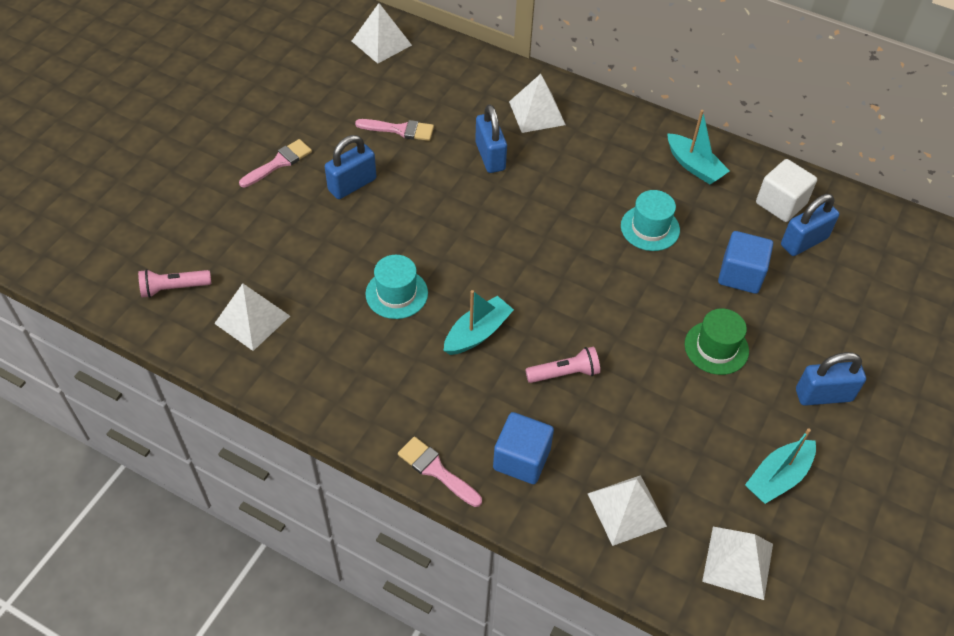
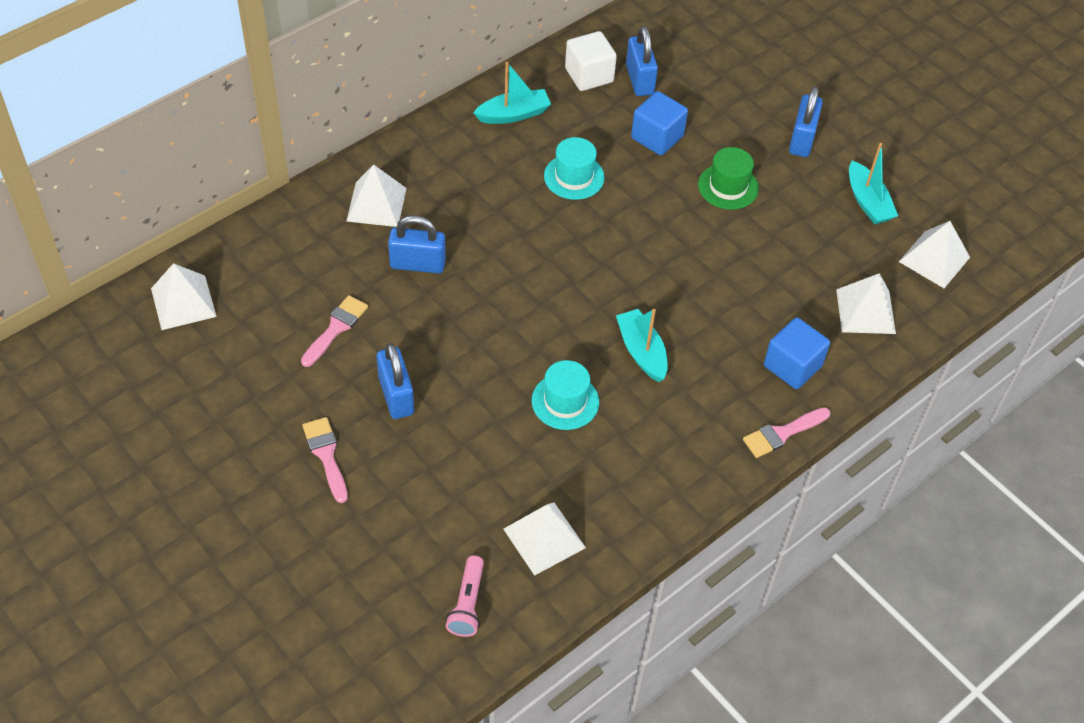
camera: 70 degrees left, 0 degrees up
pink flashlight [525,347,600,383] -> none

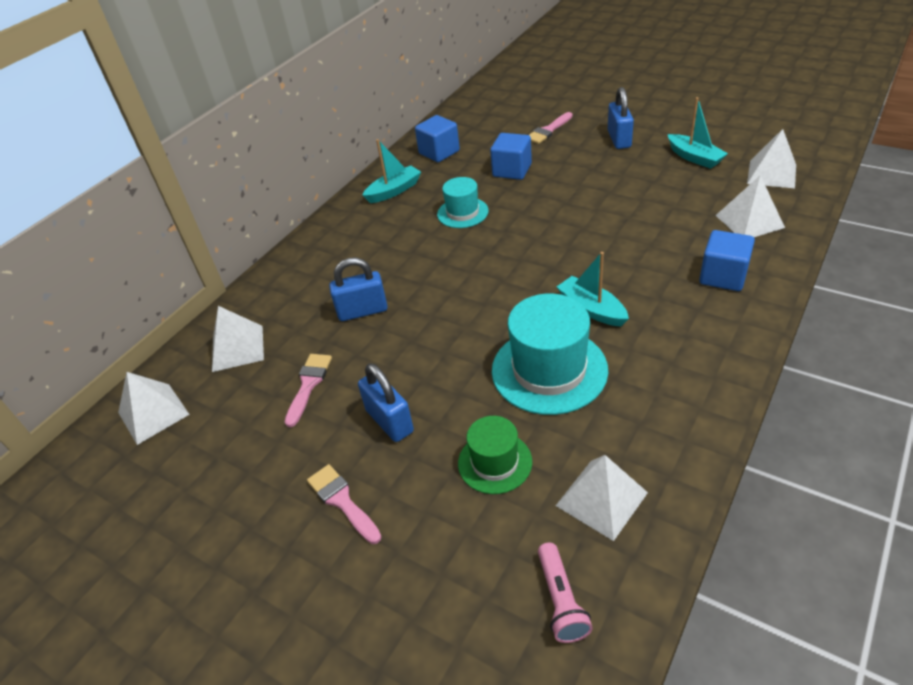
camera: 10 degrees left, 10 degrees down
white pyramid [346,164,407,227] -> white pyramid moved to [212,306,264,372]
turquoise hat [532,360,599,430] -> turquoise hat [492,293,608,415], size x1.73
white cube [565,31,617,91] -> blue cube [415,115,460,162]
blue padlock [626,26,658,96] -> none
green hat [698,147,759,210] -> green hat moved to [458,416,532,494]
pink brush [743,407,830,458] -> pink brush moved to [529,112,573,144]

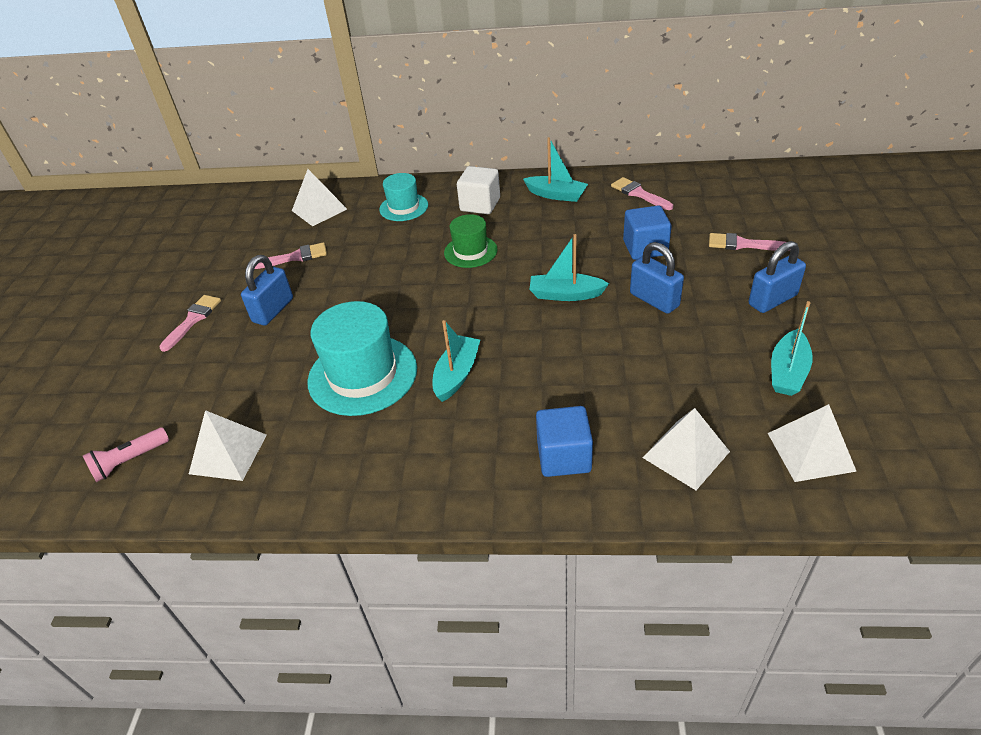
camera: 60 degrees right, 0 degrees up
white pyramid [118,372,190,445] -> none
blue padlock [329,257,388,321] -> blue padlock moved to [630,242,684,314]
blue cube [415,115,460,162] -> pink brush [611,177,673,210]
turquoise hat [437,177,489,228] -> turquoise hat moved to [379,173,428,221]
green hat [458,416,532,494] -> green hat moved to [444,214,498,268]
none -> white cube [457,166,500,214]
none -> turquoise boat [529,234,609,301]

